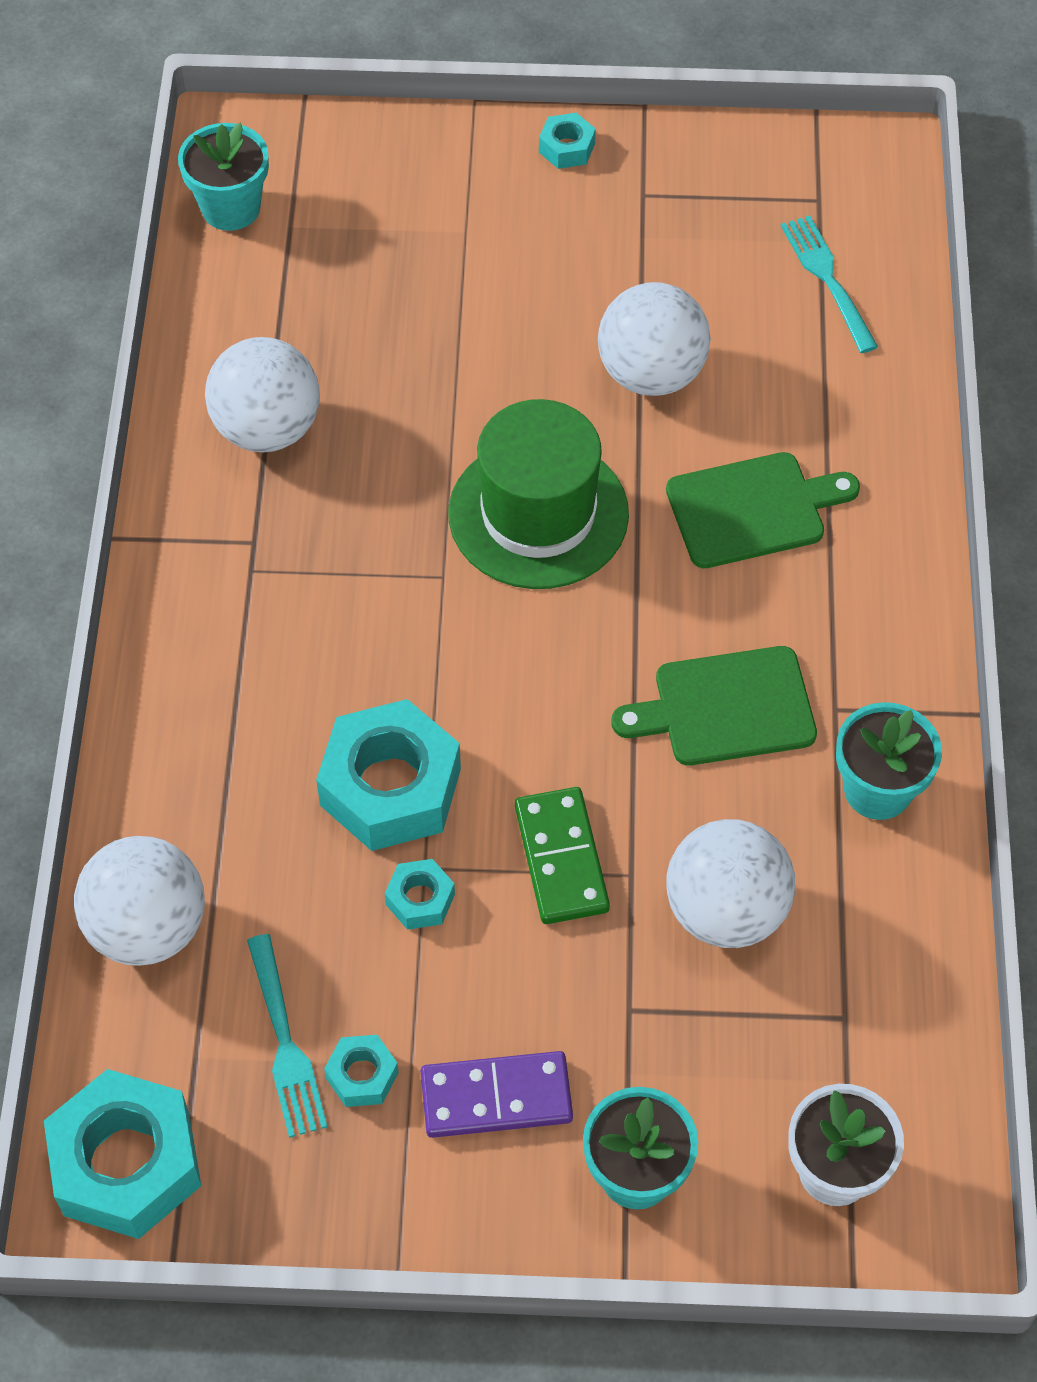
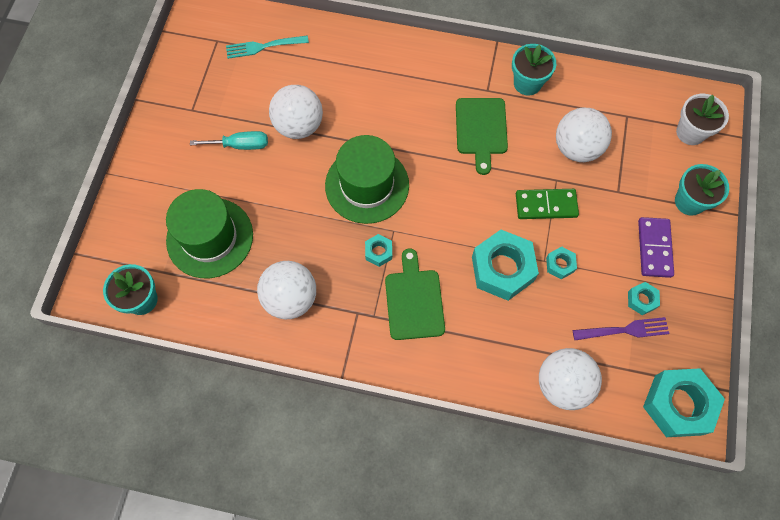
camera: 80 degrees left, 10 degrees up
turquoise fork [247,934,328,1138] -> purple fork [573,317,669,340]
turquoise nut [539,113,596,169] -> turquoise nut moved to [365,234,392,267]
green cutting board [666,452,860,568] -> green cutting board moved to [385,248,445,340]
none -> green hat [166,189,253,278]
none -> turquoise screwdriver [190,131,268,150]

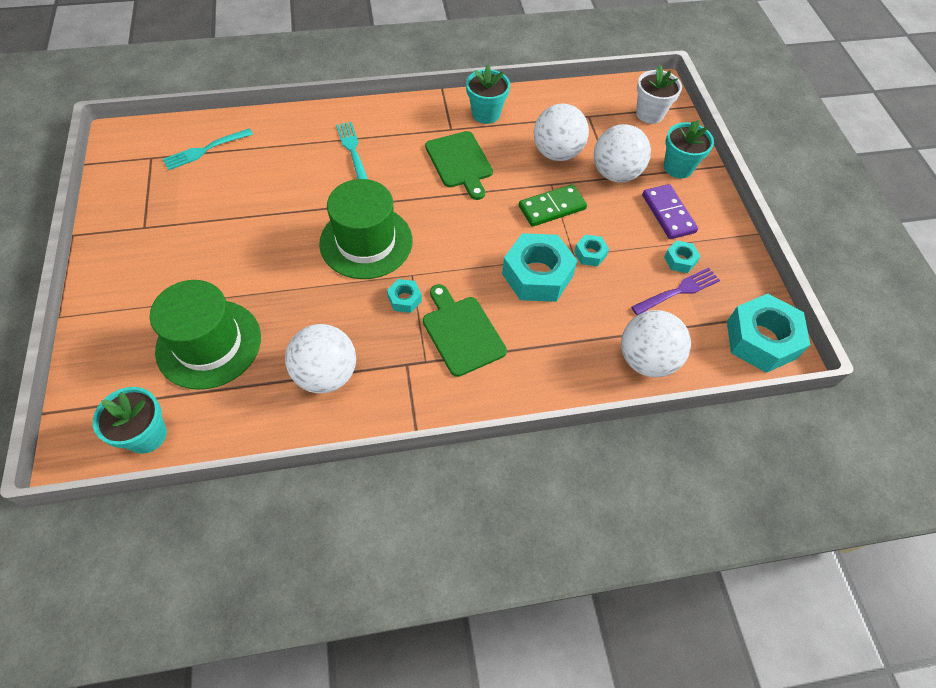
camera: 25 degrees left, 10 degrees down
turquoise screwdriver [190,131,268,150] -> none
white ball [269,85,323,139] -> white ball moved to [594,124,651,182]
none -> turquoise fork [336,122,368,179]

